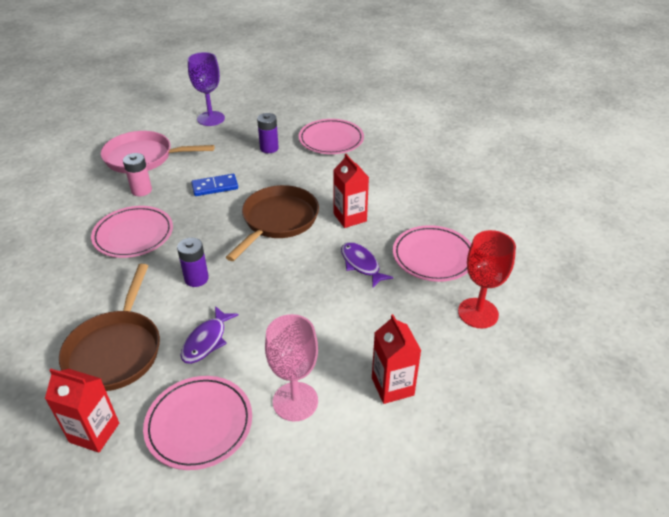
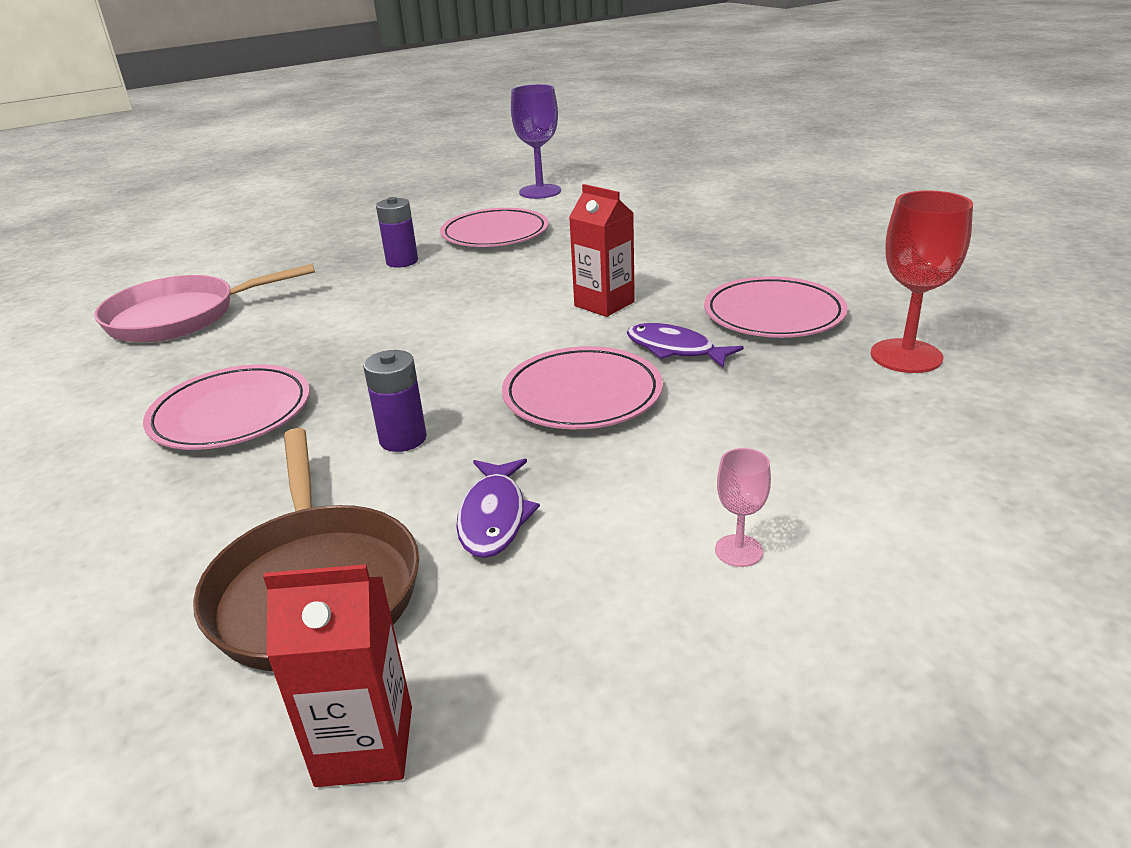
camera: 20 degrees left, 10 degrees down
pink battery [123,153,152,196] -> none
pink plate [143,376,252,470] -> pink plate moved to [502,346,663,429]
purple goblet [188,52,225,126] -> purple goblet moved to [511,84,561,199]
blue domino [191,174,238,196] -> none
brown pan [226,185,319,261] -> none
pink goblet [265,314,318,421] -> pink goblet [715,448,771,567], size x0.51
red carton [372,314,421,404] -> none

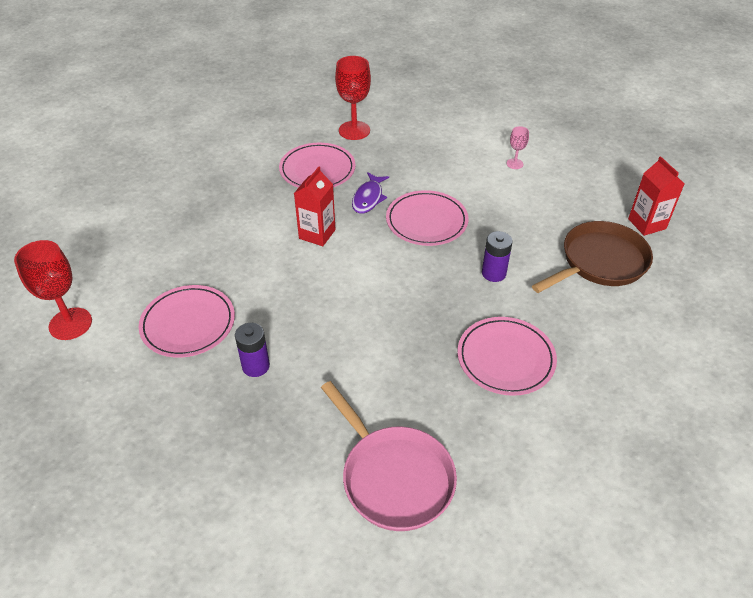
camera: 110 degrees left, 15 degrees up
purple fish [456,459,540,558] -> none
purple goblet [511,84,561,199] -> red goblet [14,240,92,340]

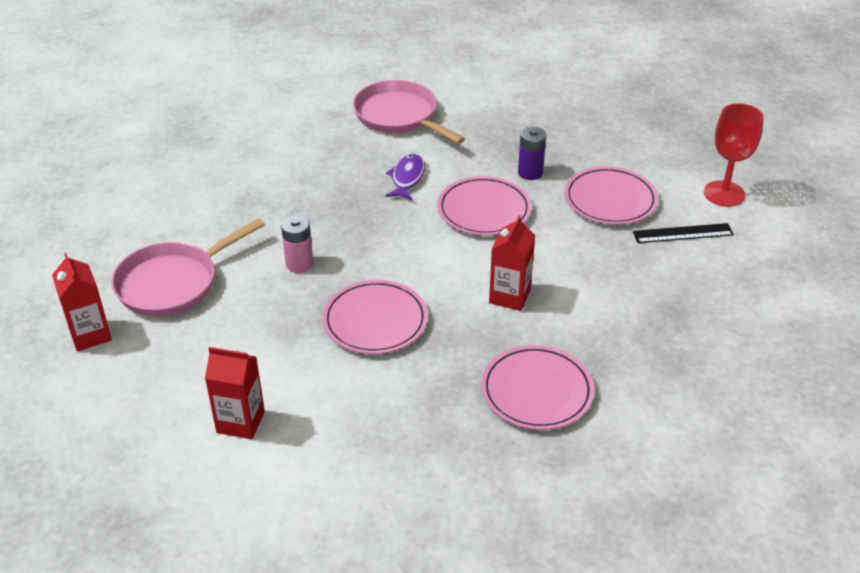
camera: 175 degrees right, 5 degrees down
red goblet [335,56,371,140] -> none
purple fish [352,172,389,214] -> purple fish moved to [386,154,425,200]
pink plate [457,317,557,396] -> pink plate moved to [437,176,532,236]
purple battery [482,231,513,282] -> pink battery [281,215,313,273]
pink goblet [507,126,529,169] -> red carton [205,347,265,439]
brown pan [532,221,653,293] -> pink pan [111,218,265,317]
none -> black ruler [633,223,734,243]

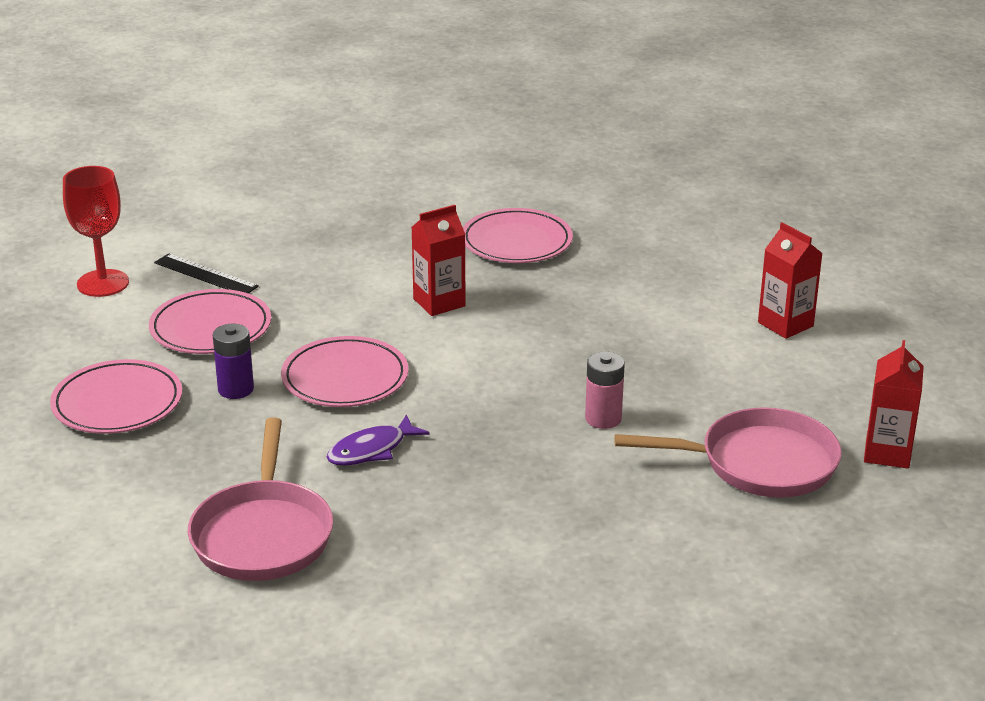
camera: 140 degrees left, 10 degrees down
pink plate [322,280,428,354] -> pink plate moved to [50,359,182,434]

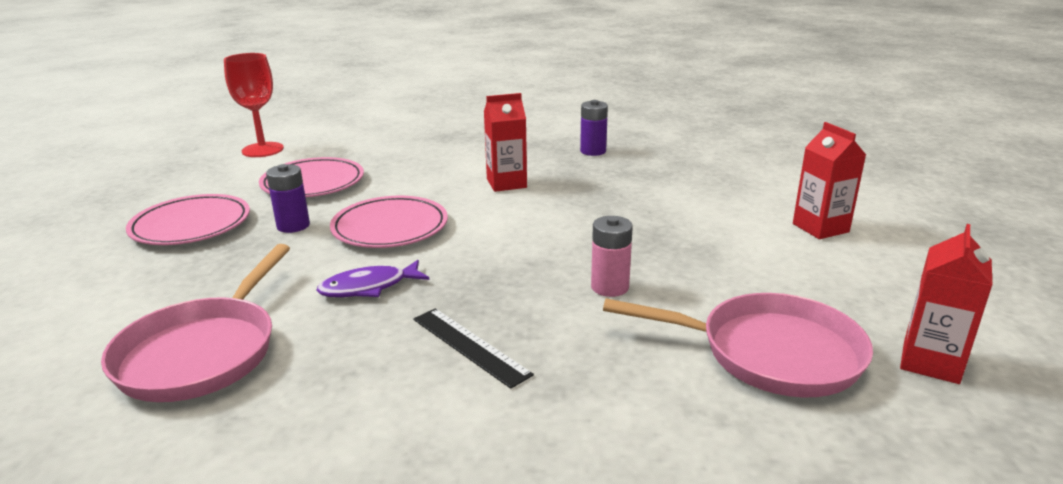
camera: 15 degrees right, 5 degrees down
black ruler [154,253,259,294] -> black ruler moved to [413,308,534,389]
pink plate [463,208,573,263] -> purple battery [580,100,608,156]

